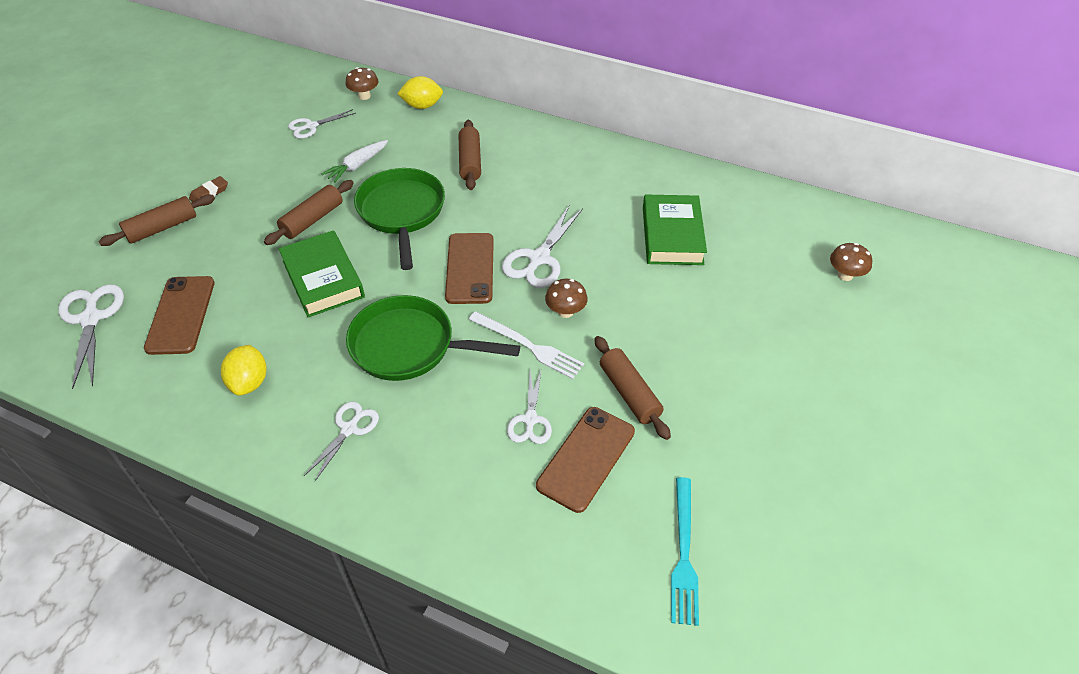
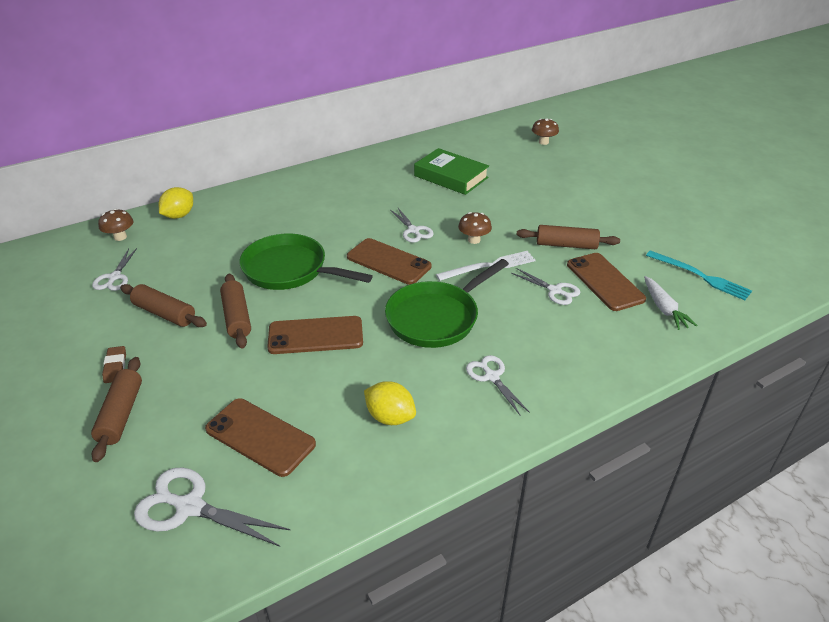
camera: 55 degrees left, 10 degrees down
green book [279,230,365,317] -> brown phone [267,316,363,354]
white carrot [322,140,388,183] -> white carrot moved to [644,276,698,330]
brown rolling pin [459,120,481,190] -> brown rolling pin moved to [120,284,207,327]
white scissors [502,204,583,288] -> white scissors [391,207,434,243], size x0.64

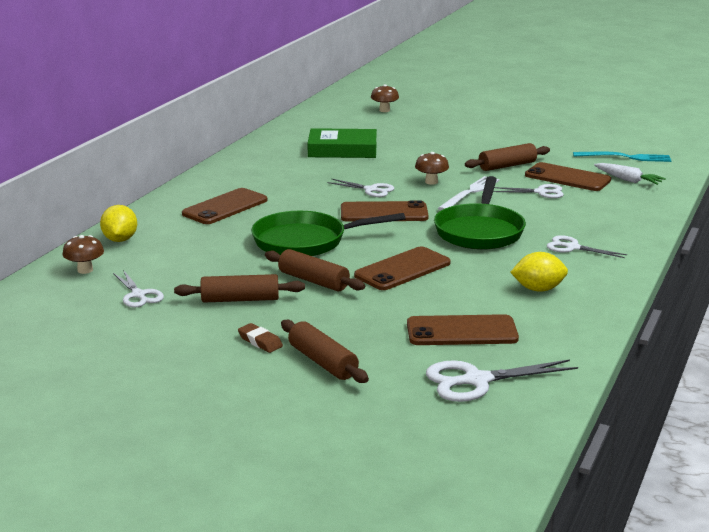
camera: 35 degrees left, 15 degrees down
none -> brown phone [182,188,267,224]

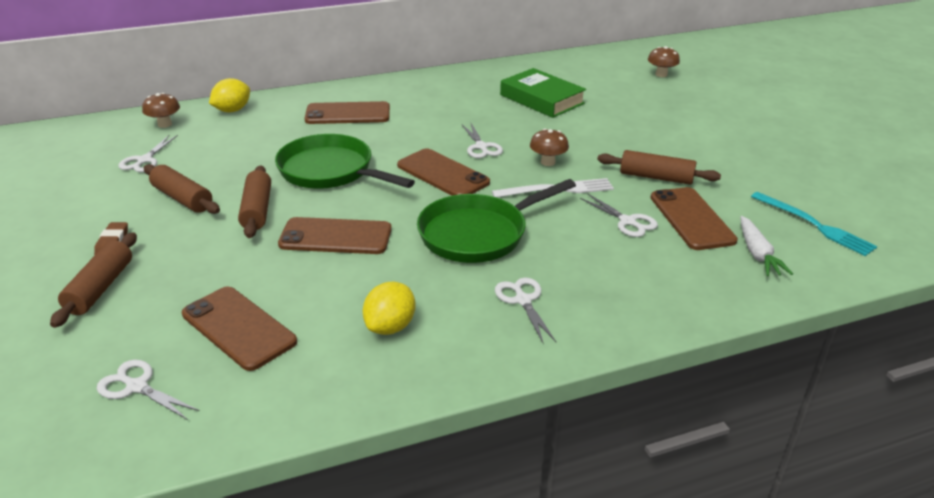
camera: 45 degrees right, 10 degrees up
white scissors [426,359,578,402] -> white scissors [97,360,199,420], size x0.64
yellow lemon [510,252,568,292] -> yellow lemon turned 75 degrees clockwise [363,282,416,335]

